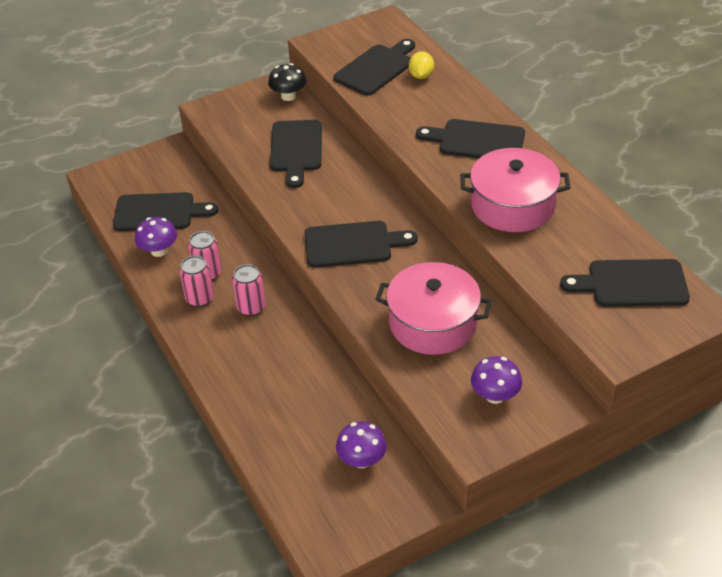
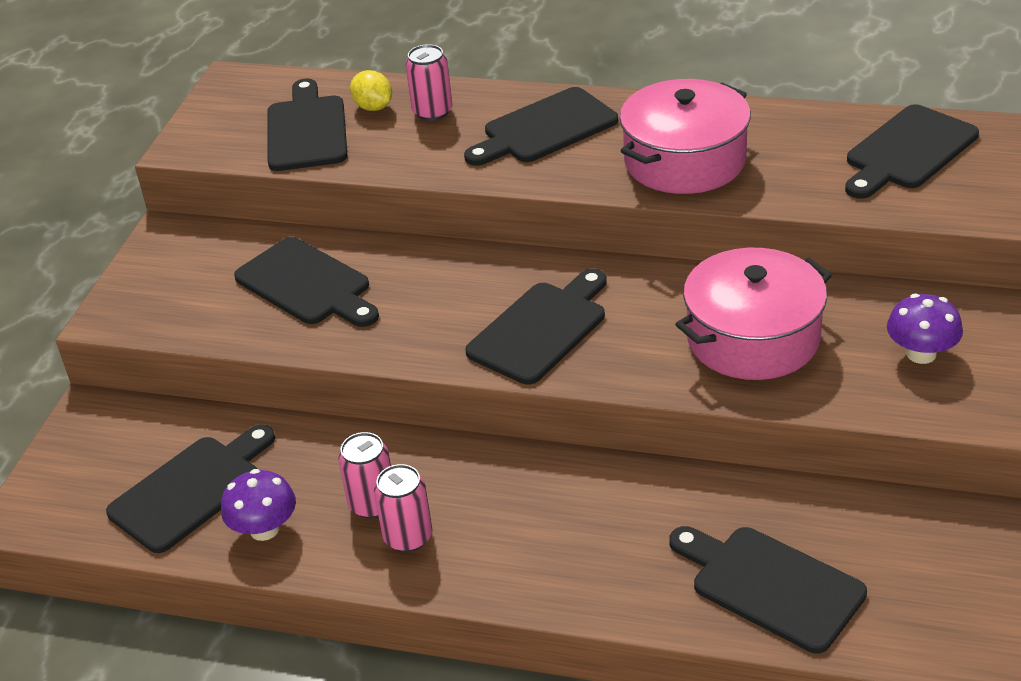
camera: 45 degrees left, 5 degrees down
pink can [232,264,266,316] -> pink can moved to [406,44,452,121]
black mushroom [268,63,307,101] -> none
purple mushroom [336,421,387,468] -> none
none -> black cutting board [669,526,867,653]

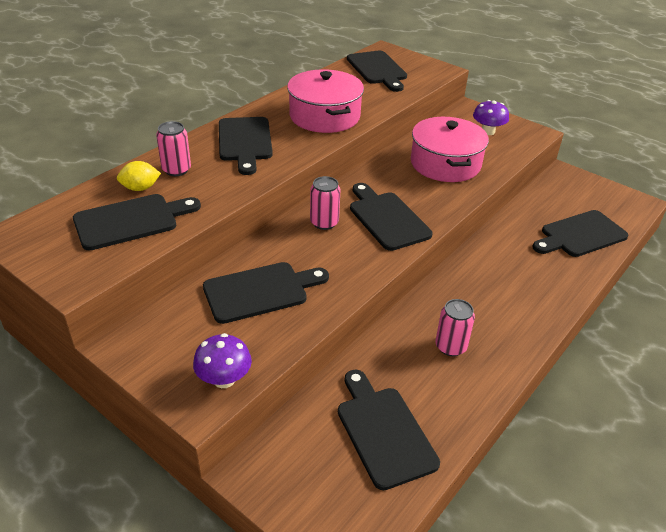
camera: 70 degrees left, 0 degrees up
purple mushroom [221,469,296,541] -> purple mushroom moved to [193,333,252,388]
black cutting board [267,79,348,171] -> black cutting board turned 135 degrees clockwise [73,194,201,251]
pink can [374,464,432,552] -> pink can moved to [310,176,341,230]

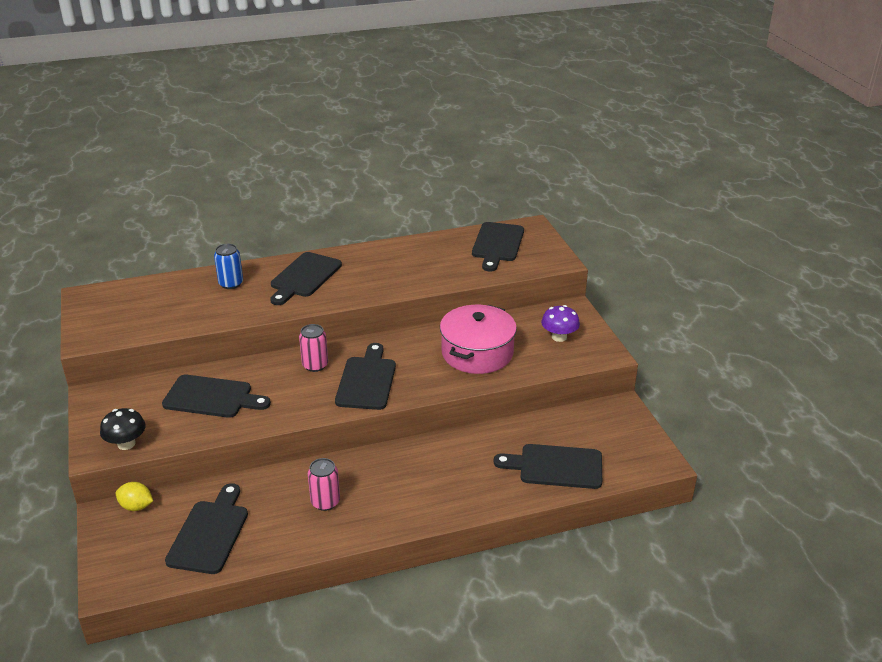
camera: 35 degrees right, 5 degrees down
black cutting board [73,194,201,251] -> none
yellow lemon [117,161,161,191] -> yellow lemon moved to [115,482,153,511]
pink can [156,121,191,176] -> blue can [214,244,243,289]
purple mushroom [193,333,252,388] -> black mushroom [100,408,146,450]
pink pot [287,69,364,133] -> none

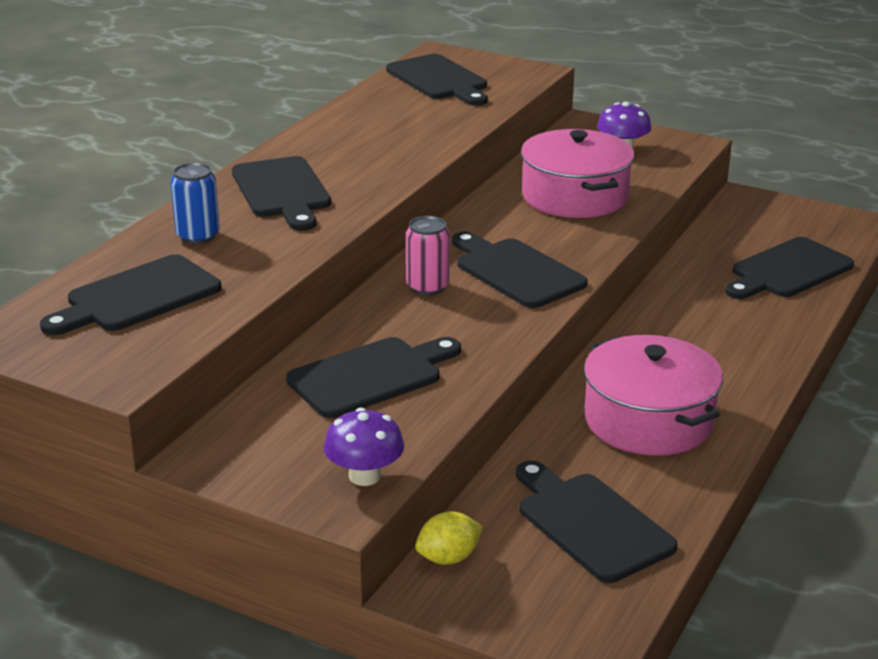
camera: 45 degrees left, 5 degrees down
black mushroom [100,408,146,450] -> purple mushroom [324,408,404,486]
pink can [308,458,340,511] -> pink pot [584,335,723,456]
none -> black cutting board [40,254,221,335]

